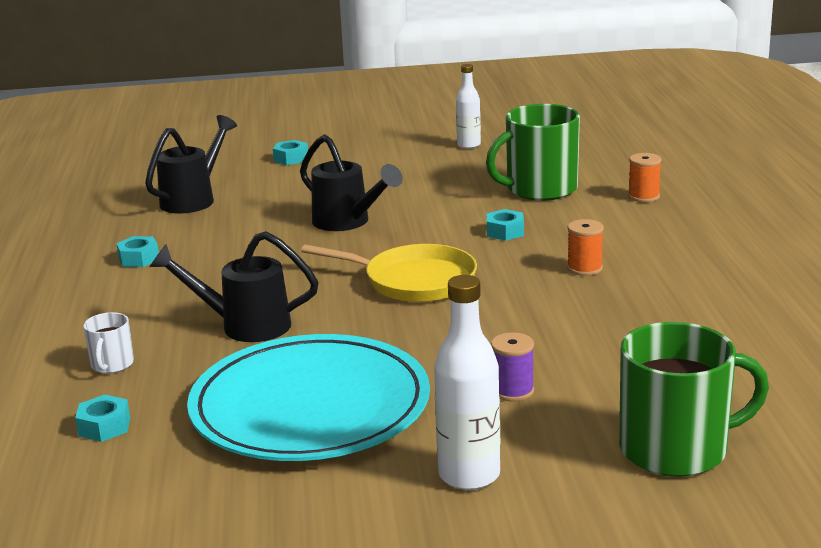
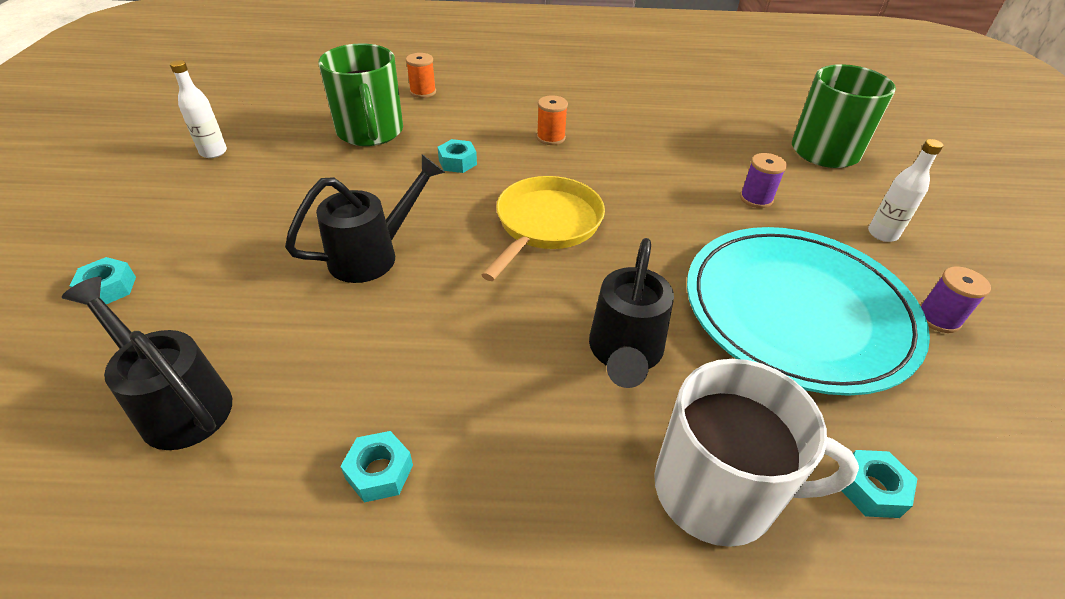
camera: 85 degrees left, 20 degrees up
white mug [83,312,134,374] -> white mug [654,359,859,547], size x2.12
white bottle [434,275,500,490] -> white bottle [868,139,943,242], size x0.65
none -> purple spool [920,266,991,333]

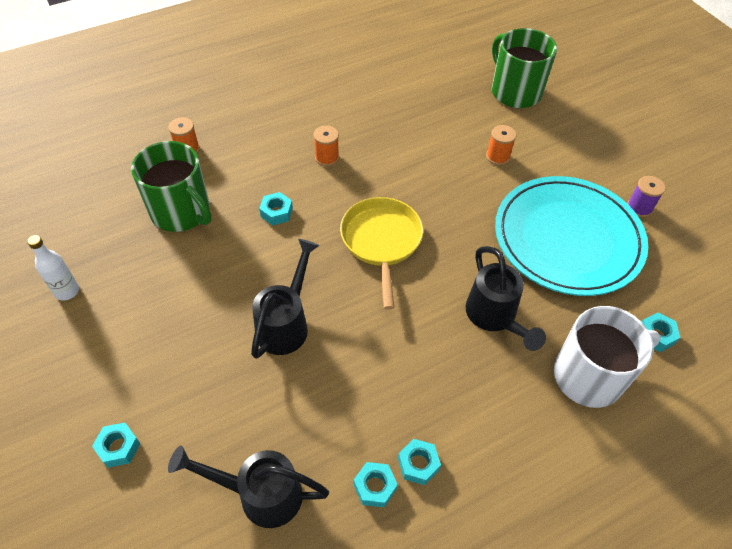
camera: 30 degrees left, 10 degrees up
purple spool [740,153,787,208] -> orange spool [486,125,516,165]
white bottle [868,139,943,242] -> none
none -> turquoise nut [354,462,398,507]

